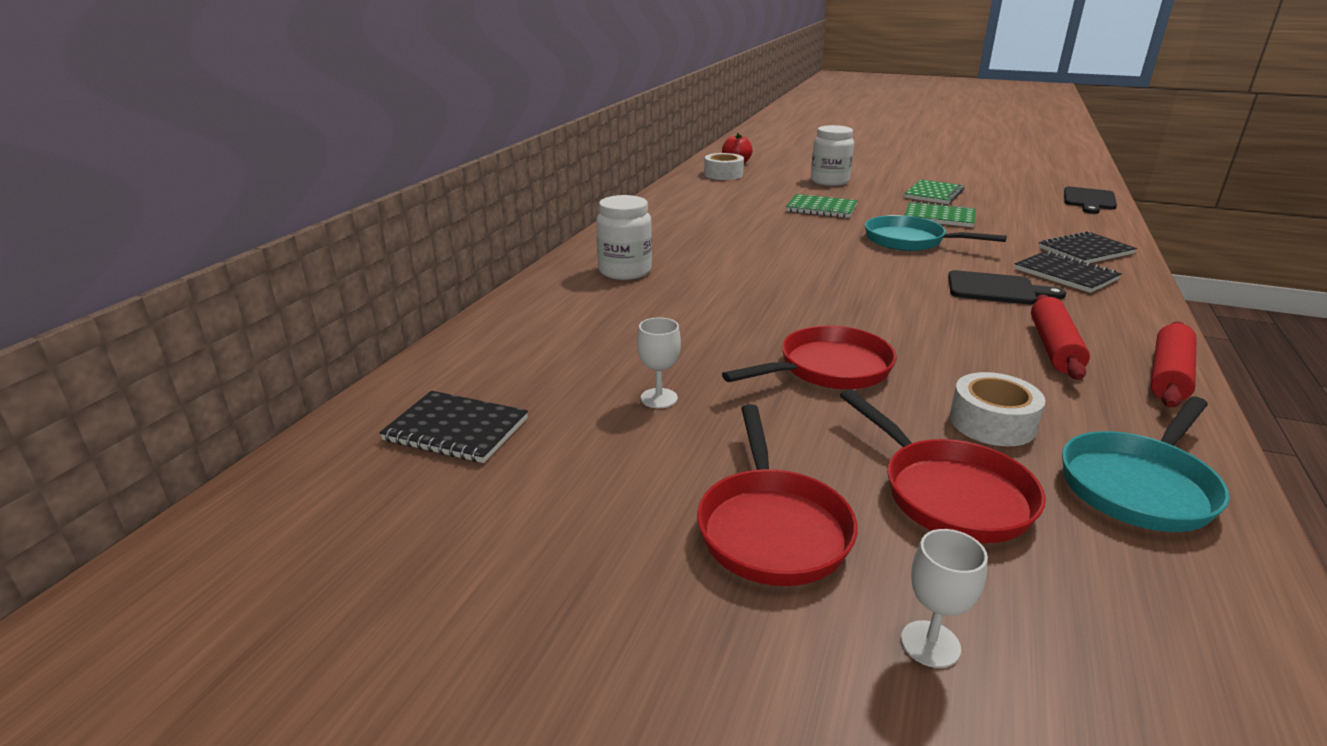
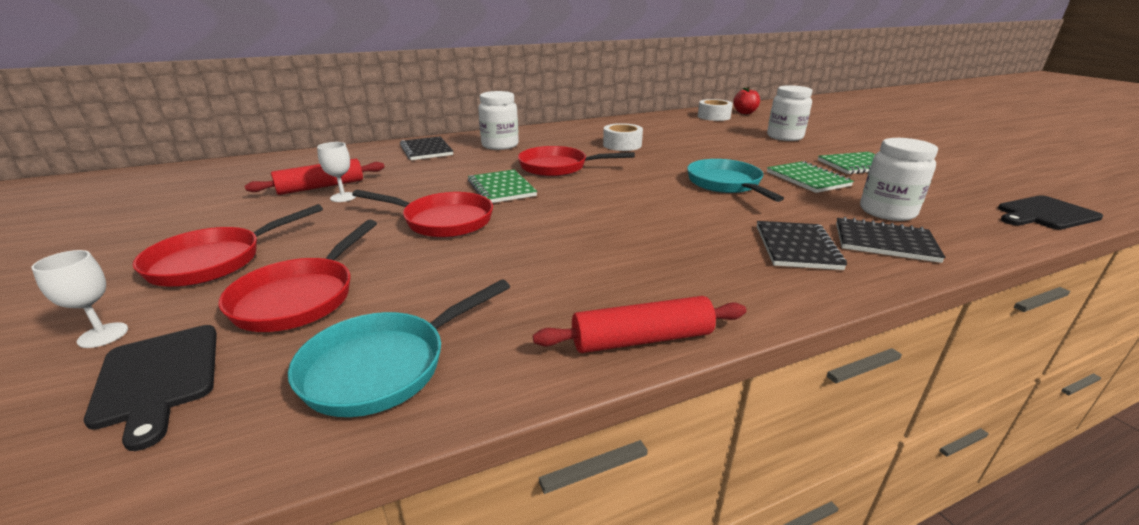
camera: 45 degrees right, 0 degrees up
black notebook [379,391,528,463] -> black notebook moved to [400,136,453,160]
green notebook [786,194,858,218] -> green notebook moved to [468,170,537,203]
black cutting board [948,270,1066,304] -> black cutting board moved to [84,325,217,451]
white tape [950,372,1045,446] -> white tape moved to [603,123,643,151]
red rolling pin [1031,294,1090,380] -> red rolling pin moved to [245,158,384,195]
turquoise pan [1062,397,1230,532] -> turquoise pan turned 45 degrees counterclockwise [288,279,510,417]
none -> red pan [518,146,635,176]
none -> white jar [860,138,938,221]

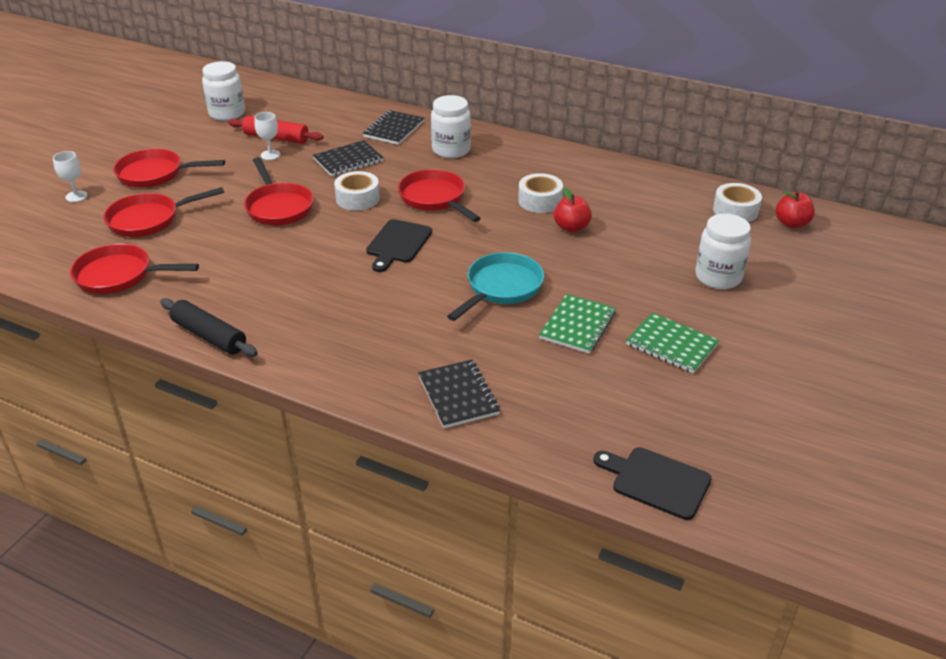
camera: 50 degrees right, 10 degrees up
black cutting board [84,325,217,451] -> black cutting board moved to [366,219,432,272]
turquoise pan [288,279,510,417] -> red pan [70,244,199,294]
green notebook [468,170,537,203] -> white tape [334,171,380,211]
red rolling pin [533,296,746,353] -> black rolling pin [160,298,258,357]
black notebook [757,221,847,270] -> black notebook moved to [313,140,383,176]
white jar [860,138,938,221] -> white jar moved to [202,61,245,121]
none -> red apple [554,188,592,232]

